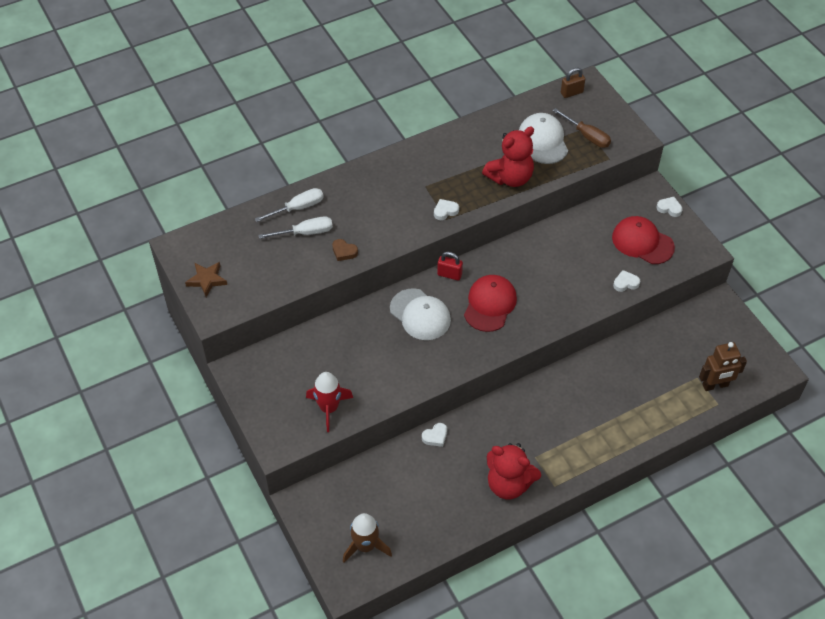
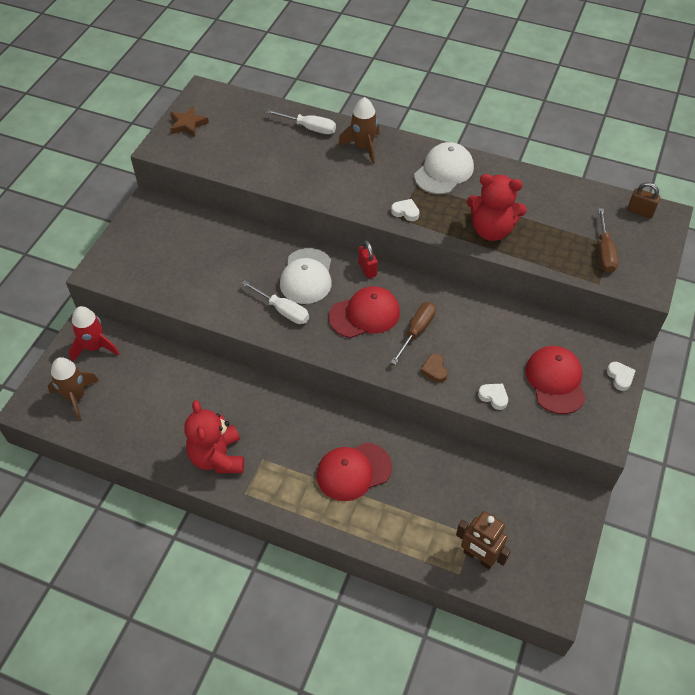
camera: 50 degrees right, 0 degrees up
white screwdriver [258,216,333,239] -> white screwdriver moved to [242,281,309,324]
red rocket [306,372,353,432] -> red rocket moved to [69,306,119,362]
brown heart [332,239,358,261] -> brown heart moved to [421,354,448,383]
white heart [422,423,447,447] -> none
white cap [519,113,568,164] -> white cap moved to [414,142,474,194]
none -> red cap [317,442,392,501]
none -> brown rocket [338,97,379,164]
none -> brown screwdriver [391,302,436,365]

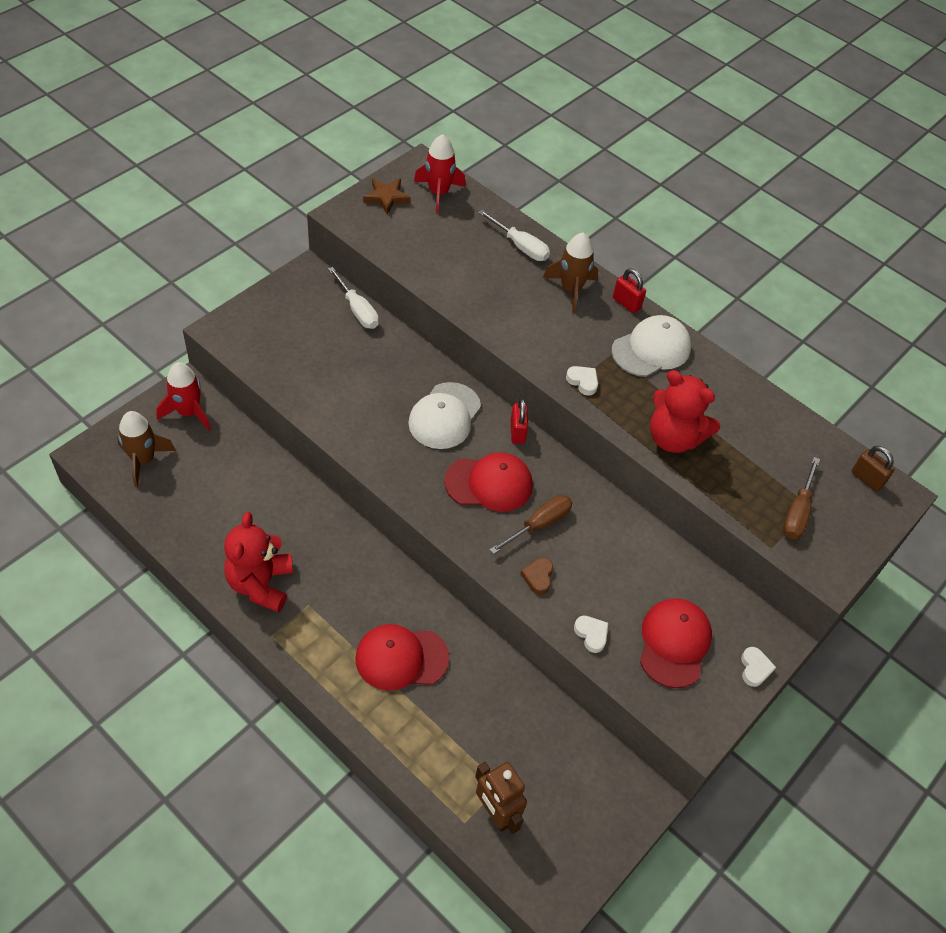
camera: 15 degrees right, 0 degrees up
white screwdriver [242,281,309,324] -> white screwdriver moved to [328,267,379,329]
none -> red rocket [414,134,466,214]
none -> red padlock [613,268,646,313]

